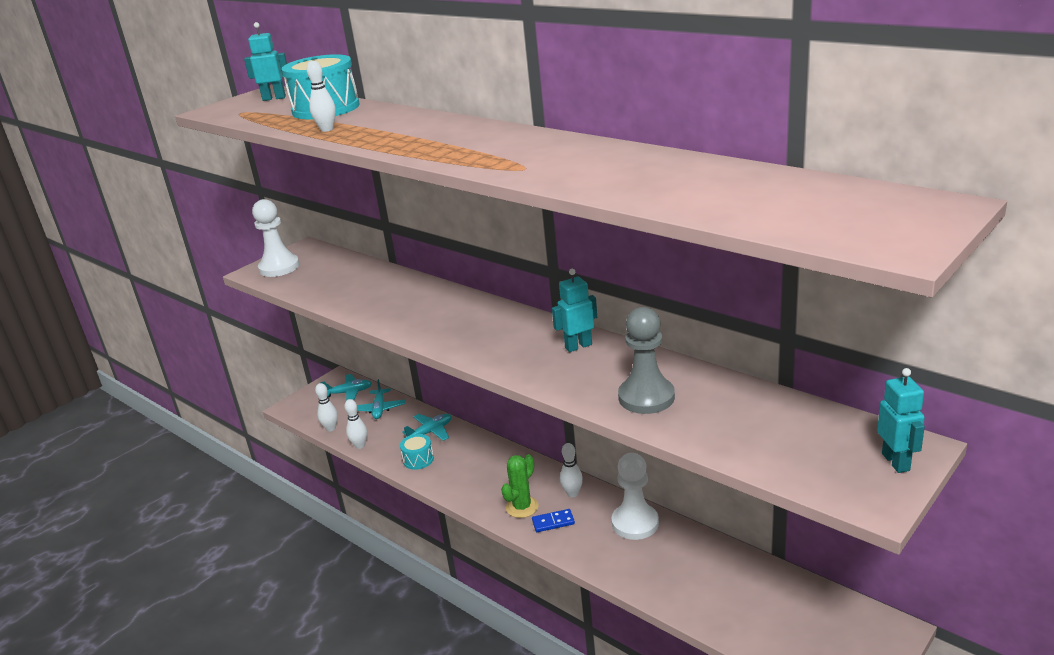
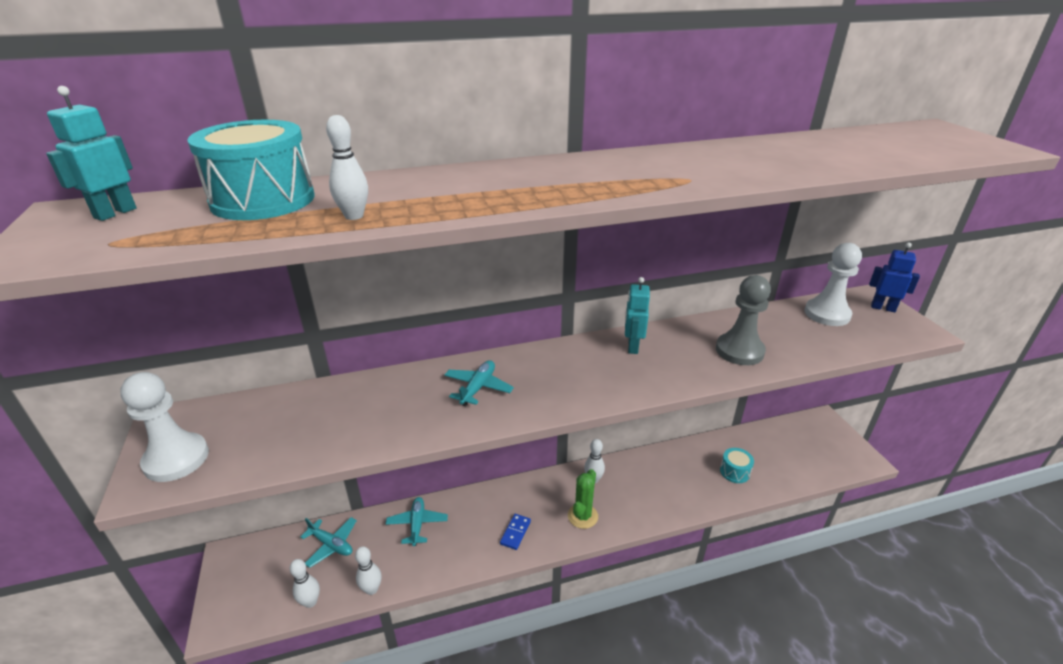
camera: 60 degrees left, 5 degrees up
turquoise plane [320,374,372,401] -> turquoise plane moved to [444,360,514,407]
turquoise drum [400,434,434,470] -> turquoise drum moved to [720,448,754,483]
green cactus [501,454,538,518] -> green cactus turned 45 degrees clockwise [568,469,598,529]
blue domino [532,509,575,532] -> blue domino moved to [500,514,531,550]
white pawn [612,453,659,540] -> white pawn moved to [804,243,862,326]
turquoise robot [877,368,925,473] -> blue robot [869,242,920,312]

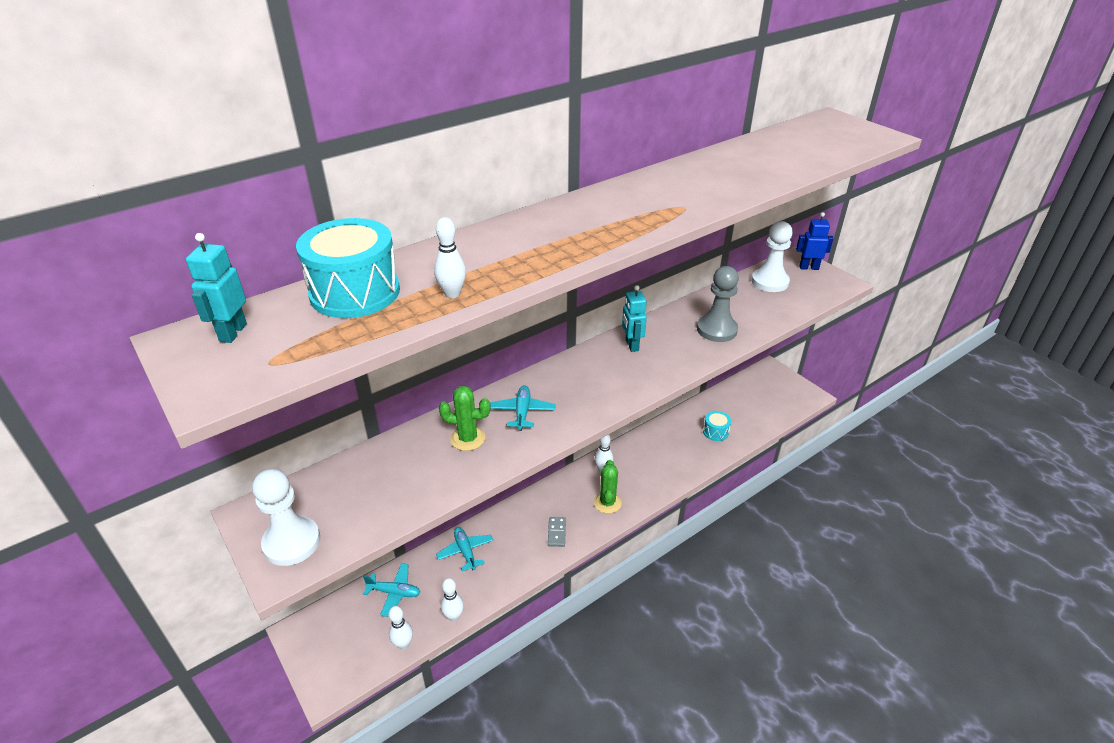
camera: 20 degrees left, 5 degrees up
blue domino [500,514,531,550] -> grey domino [548,517,566,547]
none -> green cactus [439,386,490,451]

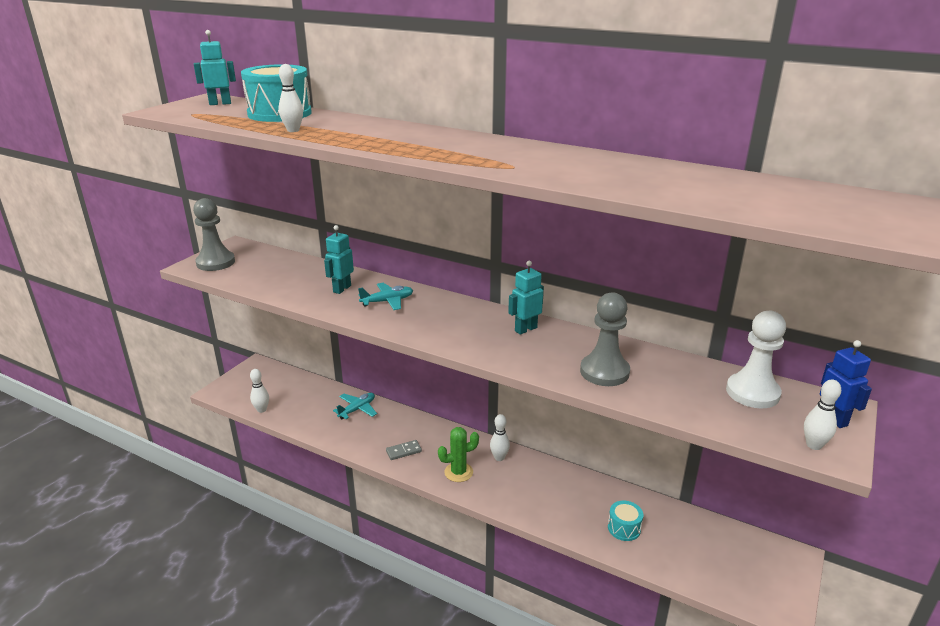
camera: 65 degrees right, 10 degrees down
white pawn [252,469,320,566] -> grey pawn [193,198,235,271]
turquoise plane [363,563,421,617] -> none
green cactus [439,386,490,451] -> turquoise robot [324,225,354,294]
white bowling pin [441,578,464,622] -> white bowling pin moved to [804,379,841,450]

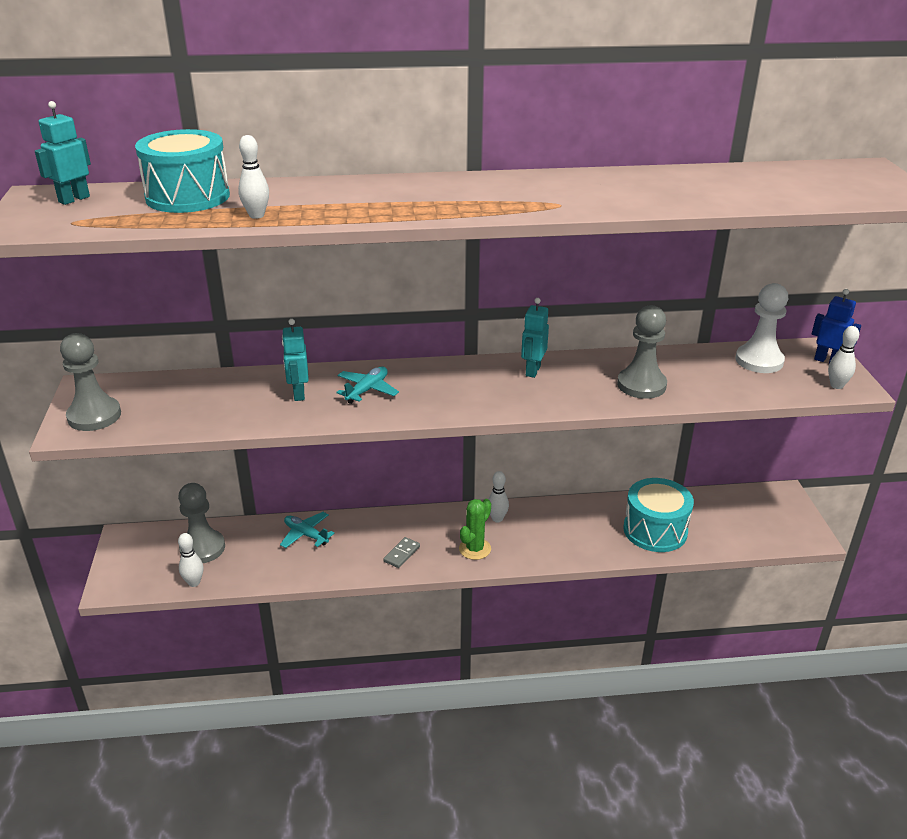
camera: 35 degrees left, 5 degrees up
turquoise plane [333,393,377,419] -> turquoise plane turned 60 degrees counterclockwise [280,512,335,548]
turquoise drum [608,501,643,541] -> turquoise drum [623,478,694,552], size x1.96
none -> grey pawn [178,483,225,563]

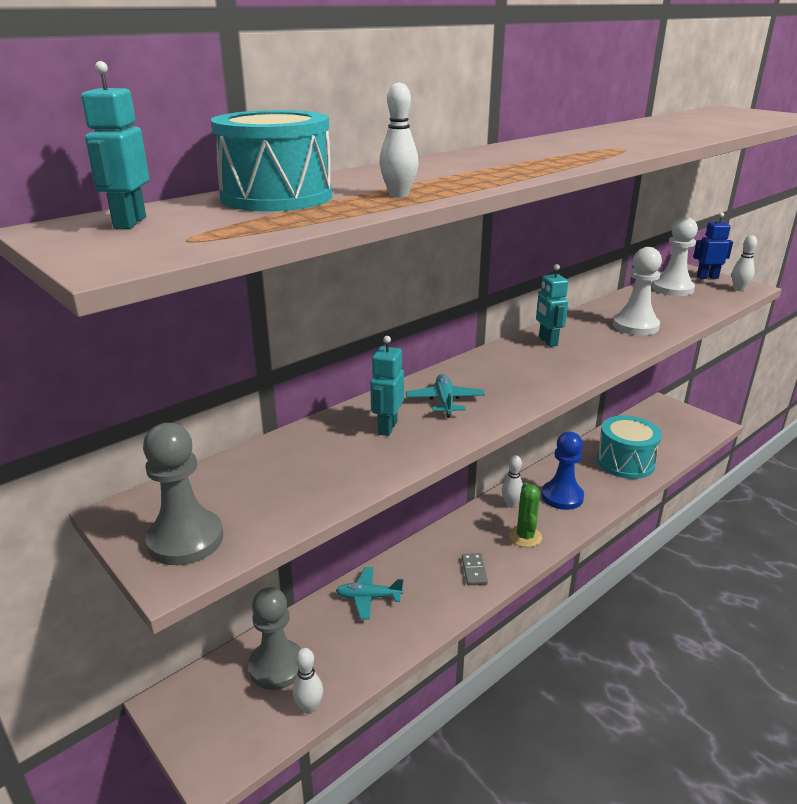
camera: 35 degrees left, 5 degrees down
turquoise robot [282,319,309,401] -> turquoise robot turned 60 degrees clockwise [370,336,404,436]
grey pawn [617,305,667,399] -> white pawn [613,247,662,336]
none -> blue pawn [541,432,584,510]

